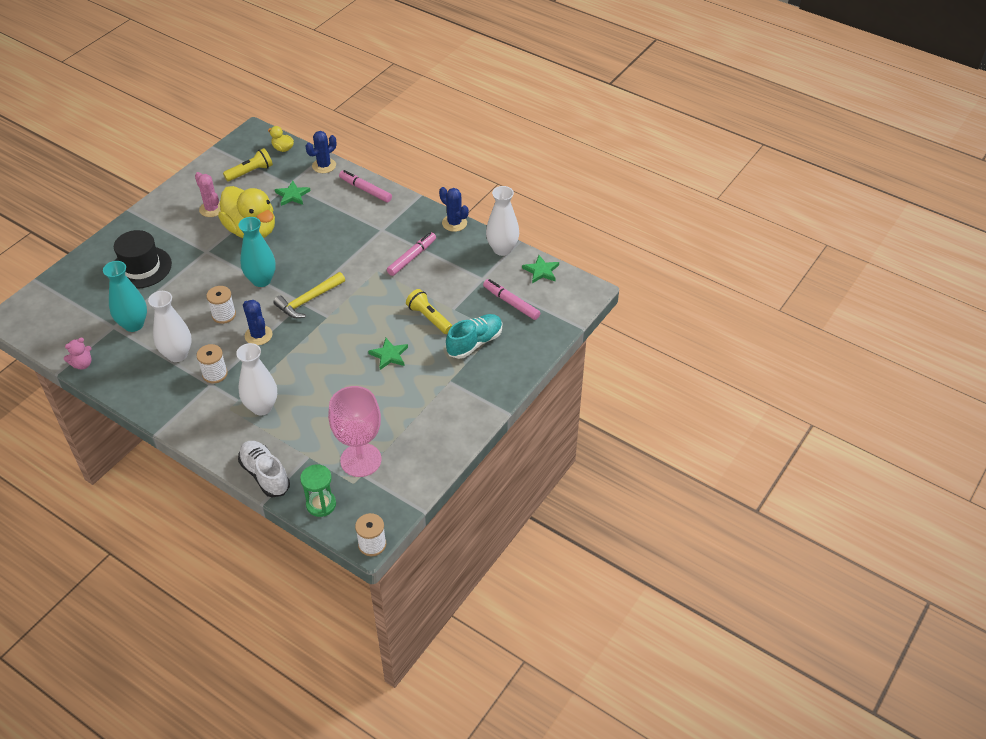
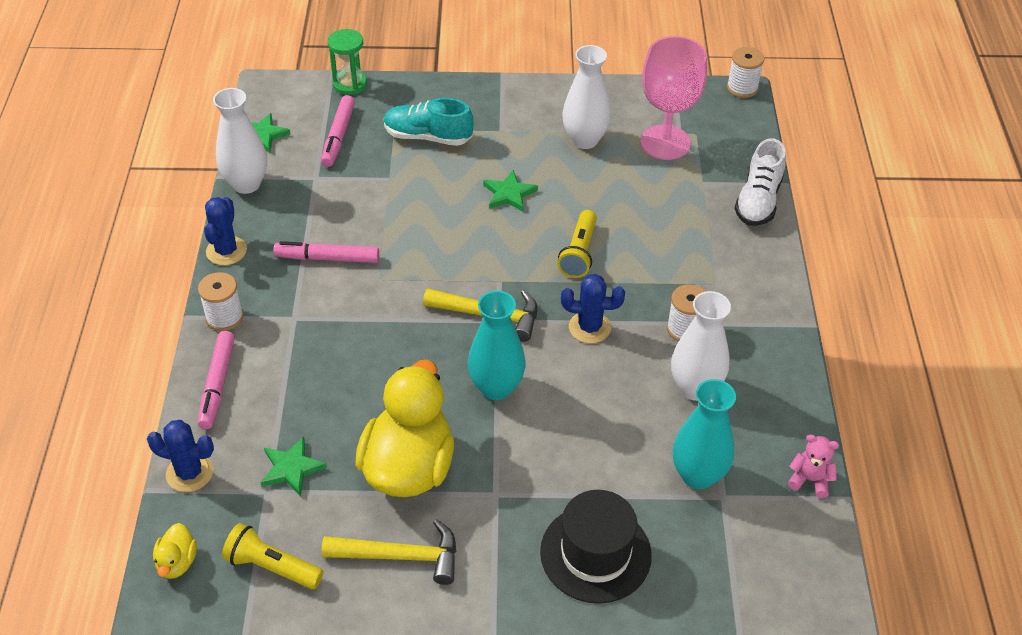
camera: 125 degrees left, 0 degrees up
pink cactus [195,172,221,217] -> yellow hammer [321,519,456,585]
white spool [206,286,236,324] -> white spool moved to [198,272,243,331]
white vase [236,343,277,415] -> white vase moved to [563,45,611,149]
blue cactus [243,300,272,345] -> blue cactus turned 75 degrees clockwise [561,274,625,343]
green hourglass [300,465,336,517] -> green hourglass moved to [328,29,367,95]
yellow flashlight [406,289,452,334] -> yellow flashlight moved to [558,210,597,278]

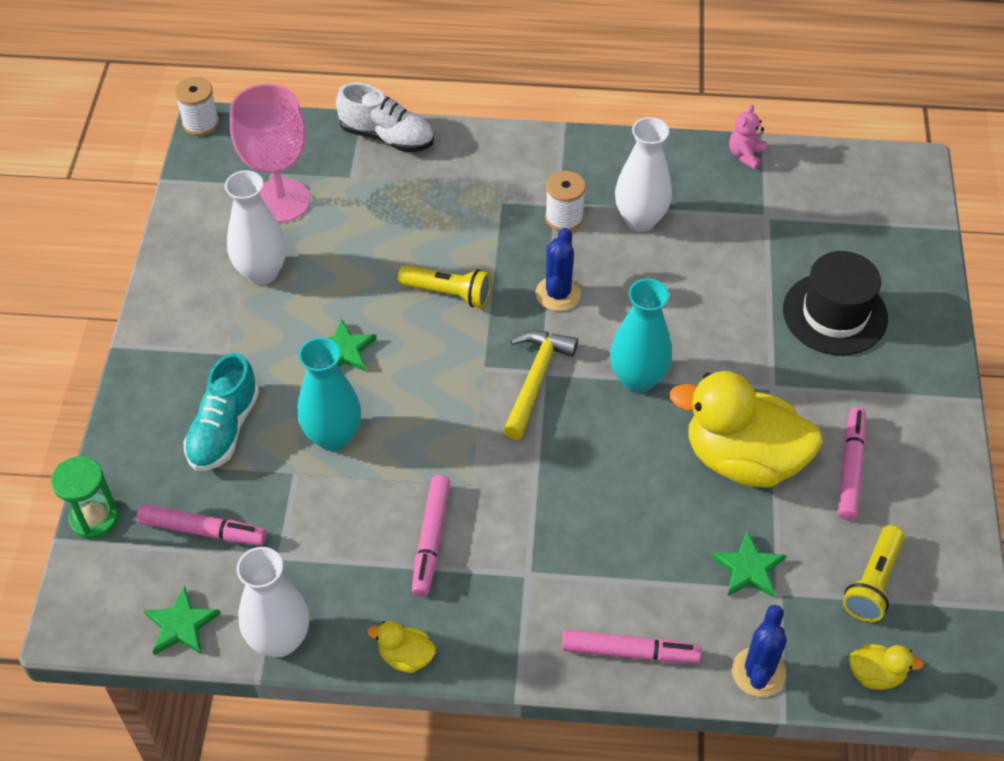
camera: 85 degrees left, 5 degrees up
white spool [198,272,243,331] -> none
blue cactus [204,197,247,265] -> yellow duck [367,621,436,673]
yellow hammer [321,519,456,585] -> pink marker [838,407,866,521]
turquoise vase [673,379,736,489] -> turquoise vase moved to [297,337,361,451]

